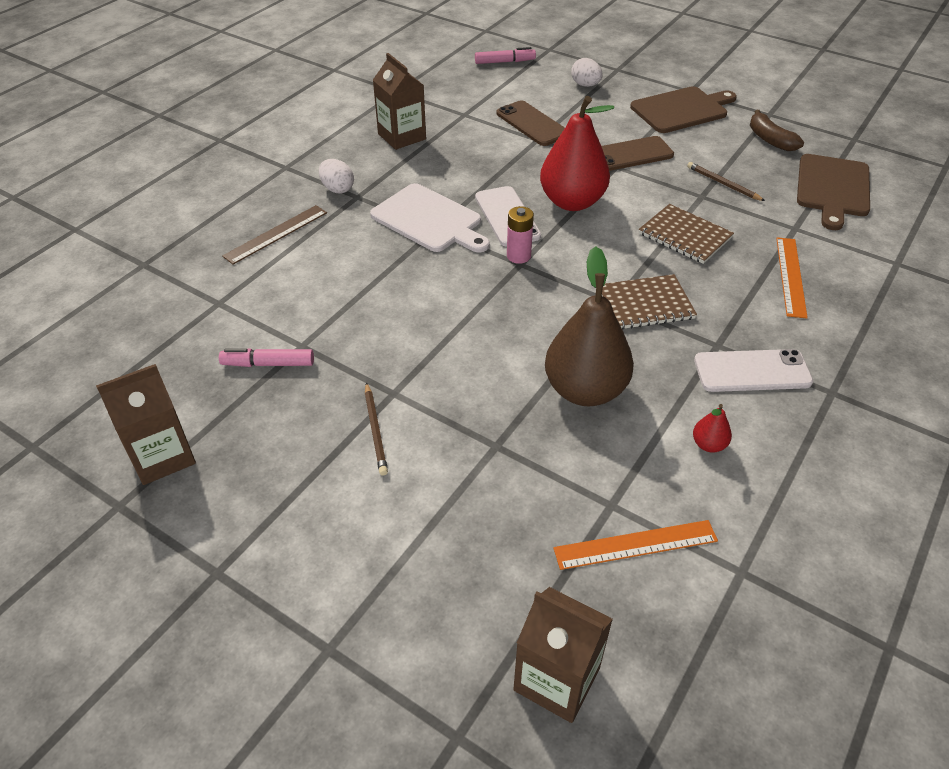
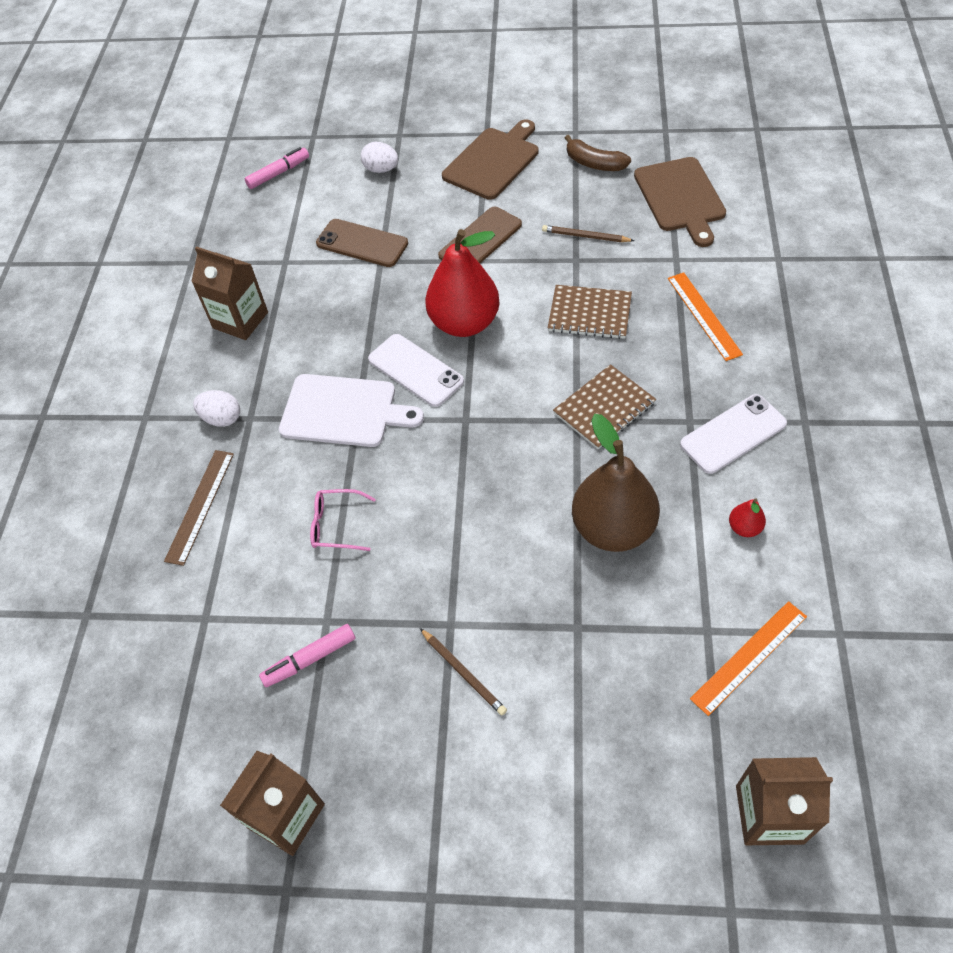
camera: 25 degrees left, 10 degrees up
pink battery [507,206,534,264] -> none
none -> pink glasses [310,489,376,551]

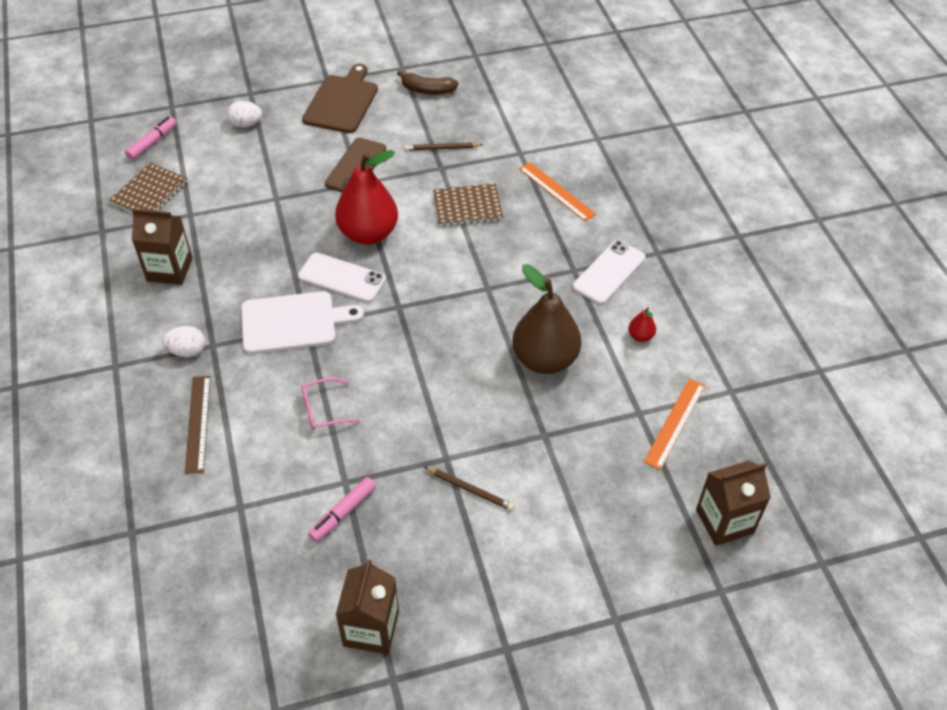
camera: 25 degrees left, 5 degrees down
brown phone [316,219,408,267] -> none
brown notebook [553,364,656,449] -> brown notebook moved to [109,162,188,213]
brown cutting board [634,157,726,247] -> none

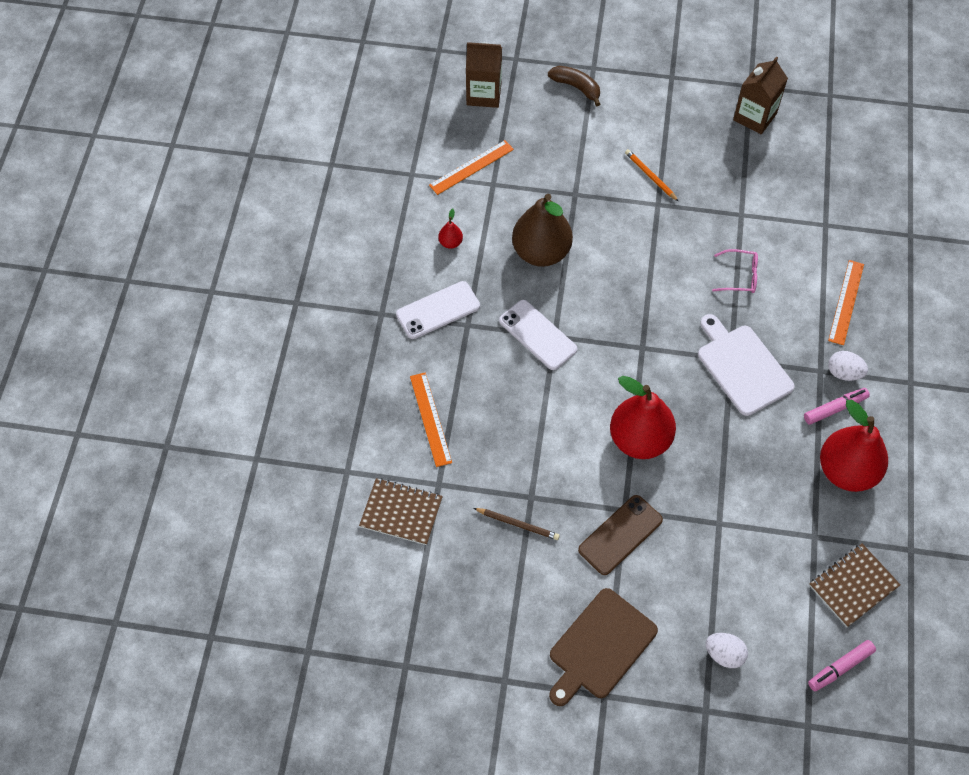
camera: 155 degrees left, 10 degrees up
brown carton [132,208,193,285] -> red pear [820,400,888,492]
brown ruler [185,376,211,474] -> orange ruler [828,260,864,345]
white cutting board [241,291,364,354] -> white cutting board turned 45 degrees clockwise [698,314,795,416]
white phone [298,253,386,303] -> white phone moved to [499,300,577,370]
pink marker [308,477,376,542] -> pink marker moved to [804,388,870,425]
brown banana [397,71,459,95] -> brown banana moved to [548,66,600,106]
brown pencil [424,467,514,511] -> orange pencil [625,149,679,202]
brown notebook [433,184,503,227] -> brown notebook moved to [359,478,443,545]

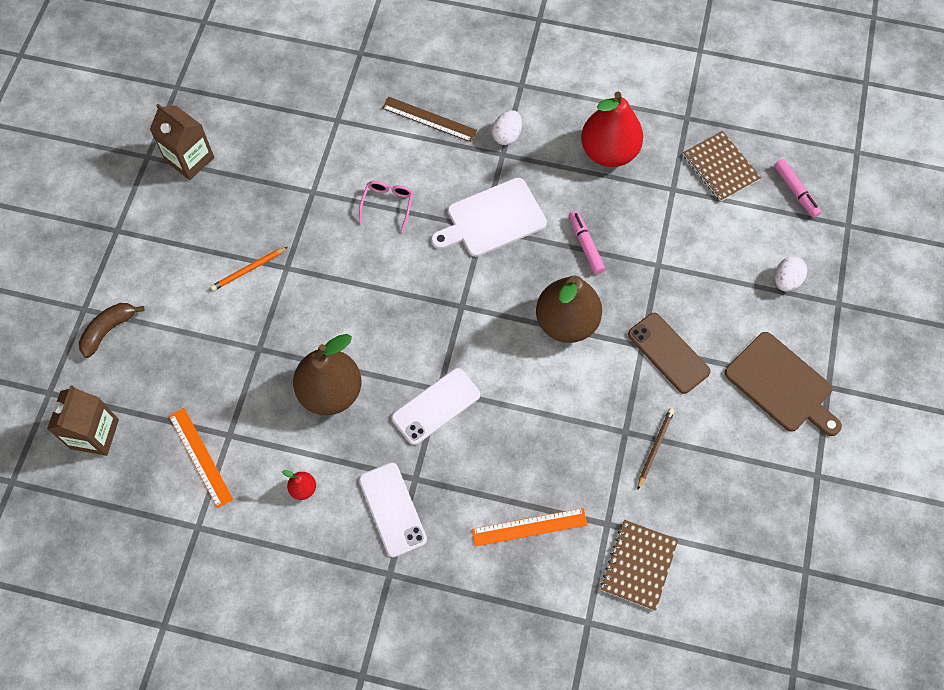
camera: 85 degrees left, 5 degrees up
red pear [610,376,676,459] -> brown pear [536,276,602,343]
pink marker [804,388,870,425] -> pink marker moved to [569,211,605,274]
orange ruler [828,260,864,345] -> brown ruler [382,97,477,142]

